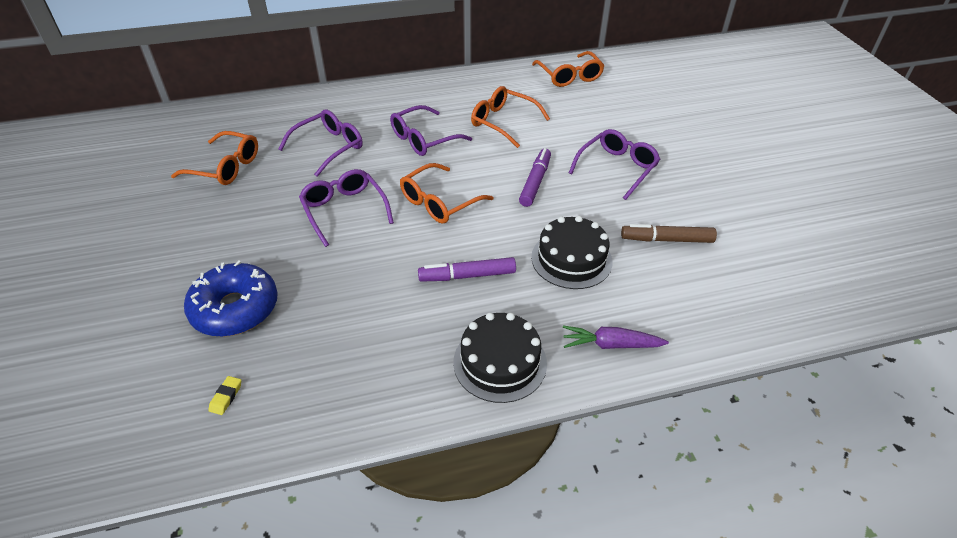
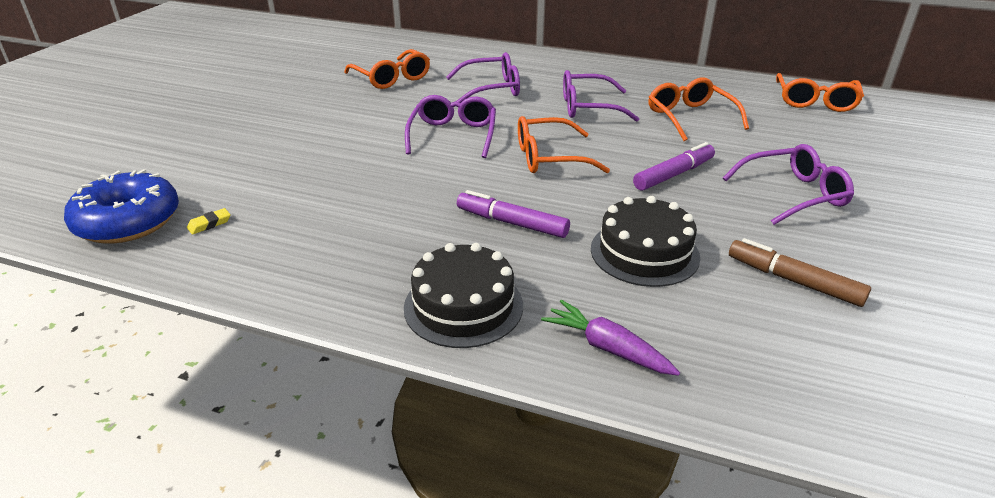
camera: 35 degrees right, 10 degrees down
blue donut [184,261,278,337] -> blue donut moved to [64,169,179,244]

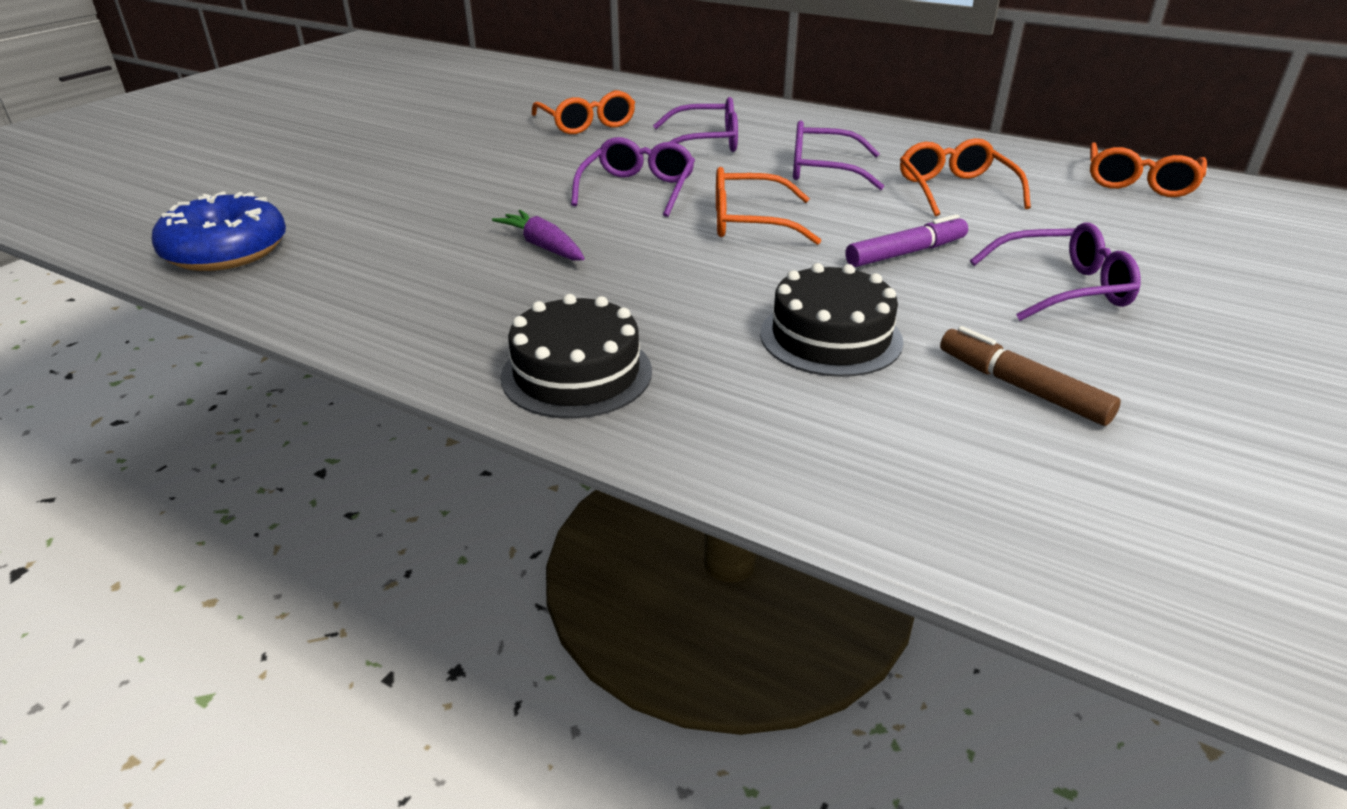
camera: 10 degrees right, 0 degrees up
yellow eraser [187,208,230,235] -> none
purple marker [457,190,570,238] -> none
purple carrot [541,300,680,376] -> purple carrot moved to [492,210,585,261]

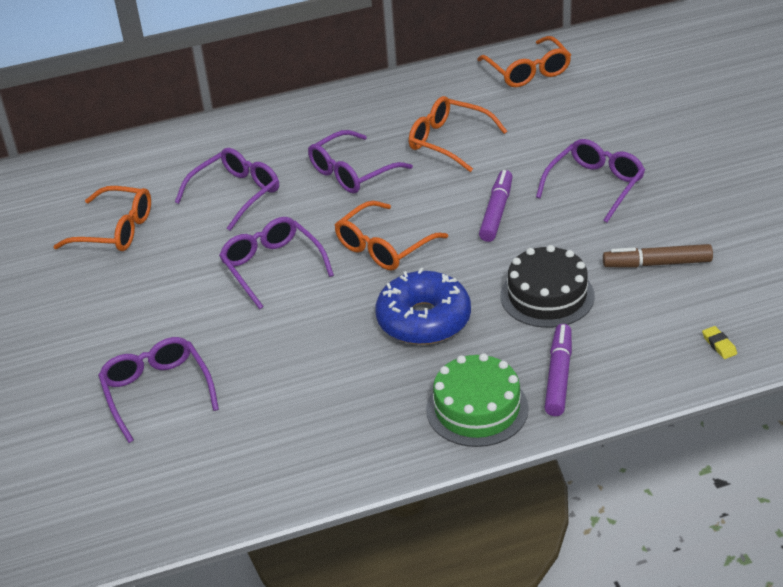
camera: 45 degrees left, 5 degrees up
blue donut [152,191,286,271] -> blue donut moved to [375,268,471,345]
purple carrot [492,210,585,261] -> none
black cake [501,294,652,418] -> green cake [426,353,529,447]
none -> purple glasses [98,337,219,443]
none -> purple marker [545,324,572,416]
none -> yellow eraser [702,326,737,359]

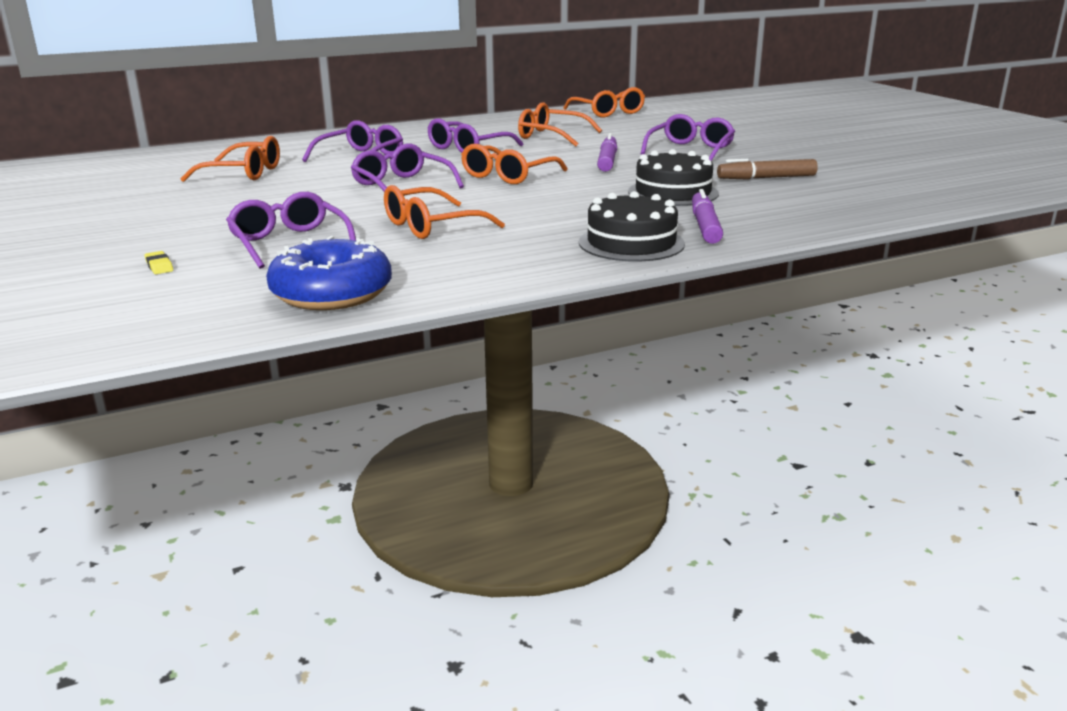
camera: 10 degrees left, 15 degrees down
blue donut [375,268,471,345] -> blue donut moved to [266,236,392,310]
green cake [426,353,529,447] -> black cake [579,191,685,262]
yellow eraser [702,326,737,359] -> yellow eraser moved to [144,251,173,274]
none -> orange glasses [384,185,505,239]

